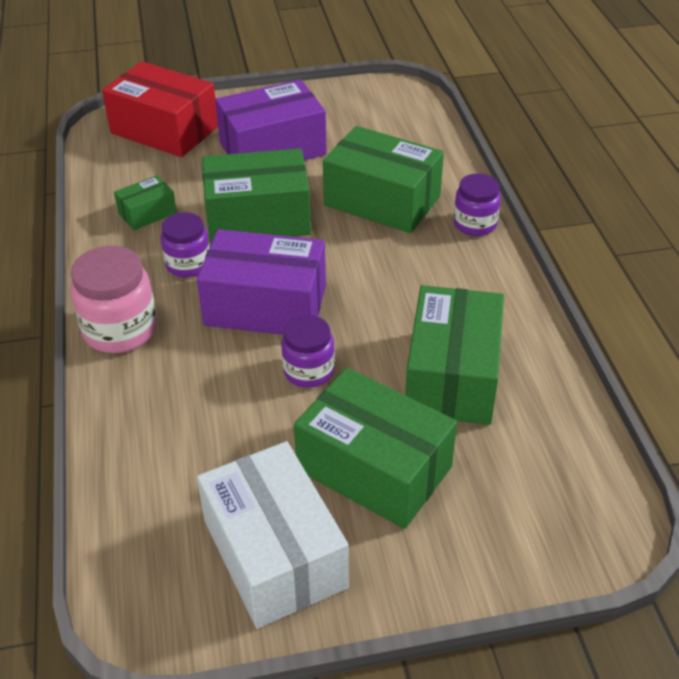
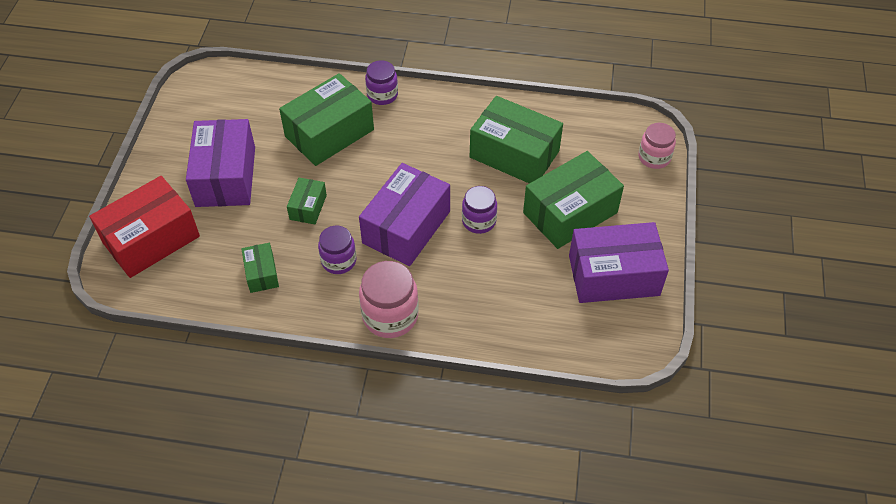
camera: 70 degrees left, 10 degrees up
white box [197,441,349,629] -> purple box [569,222,669,303]
green box [202,148,311,244] -> green box [287,178,327,224], size x0.49
none -> pink jar [638,123,676,169]

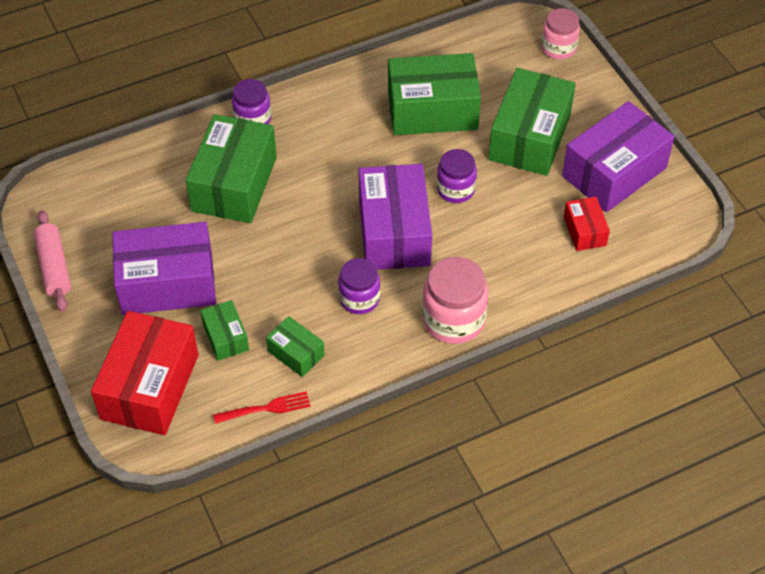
camera: 35 degrees left, 0 degrees up
purple box [186,119,255,207] -> purple box turned 60 degrees counterclockwise [112,222,216,315]
green box [287,178,327,224] -> green box moved to [200,300,249,361]
none -> pink rolling pin [34,210,71,312]
none -> red fork [213,391,311,424]
none -> red box [564,197,610,251]

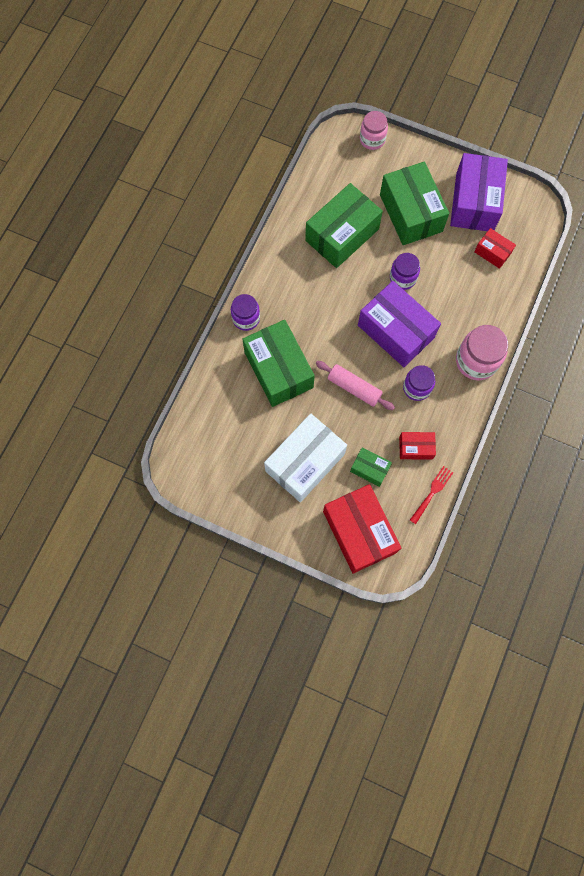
camera: 40 degrees left, 20 degrees up
pink rolling pin [34,210,71,312] -> pink rolling pin moved to [316,361,395,410]
purple box [112,222,216,315] -> white box [264,413,347,502]
green box [266,316,325,377] -> red box [399,432,436,460]

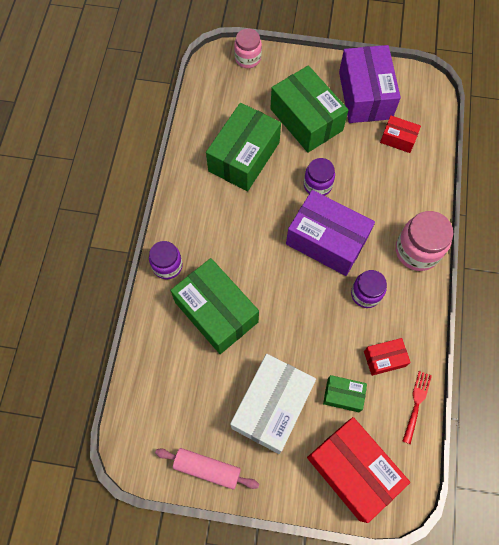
camera: 15 degrees left, 5 degrees down
pink rolling pin [316,361,395,410] -> pink rolling pin moved to [155,448,259,489]

